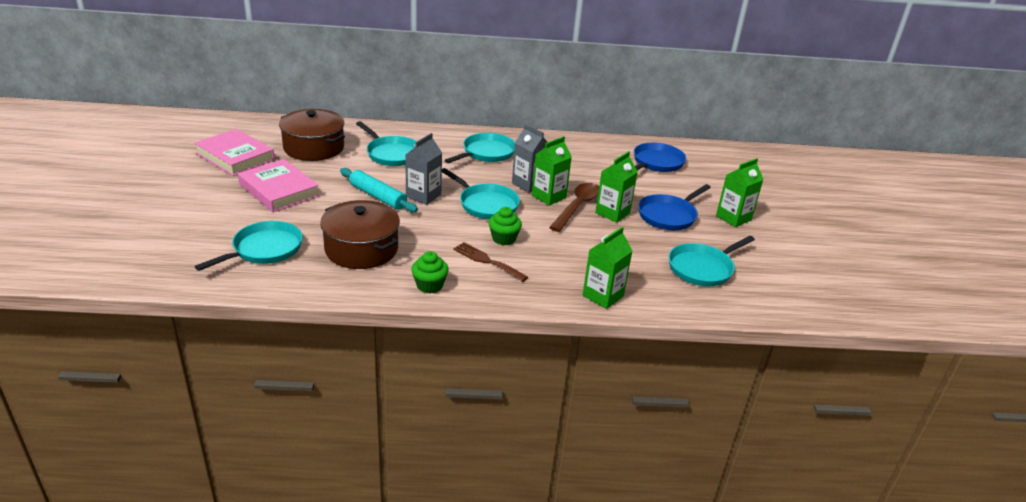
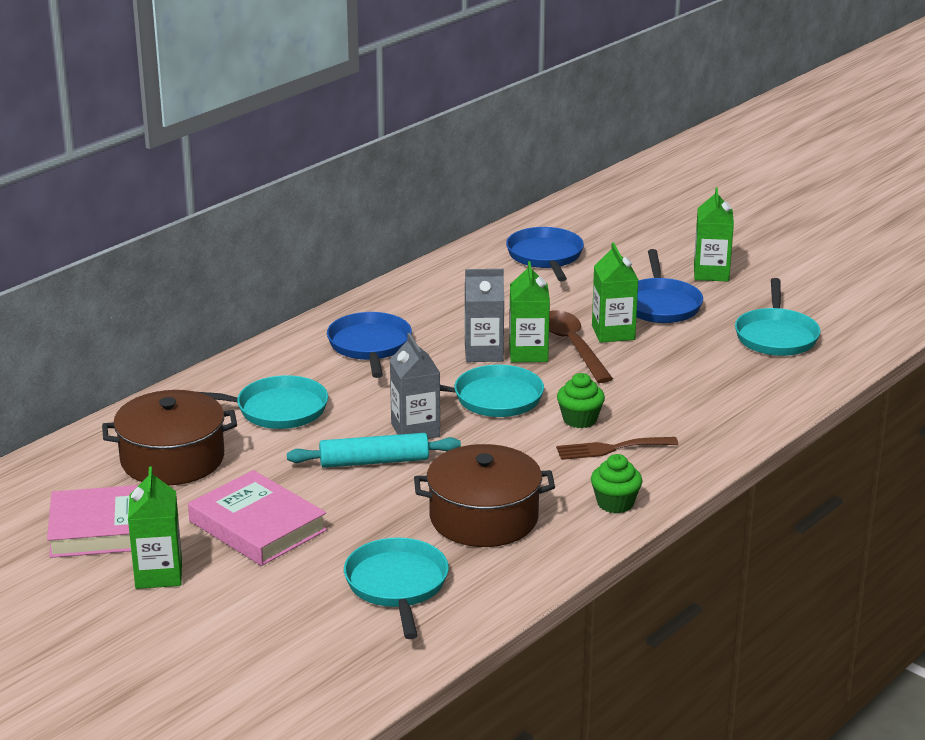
camera: 45 degrees left, 5 degrees down
pink book [238,159,319,212] -> pink book turned 45 degrees clockwise [188,470,327,566]
turquoise pan [445,133,515,163] -> blue pan [327,312,412,378]
green carton [583,227,632,309] -> green carton moved to [128,467,182,589]

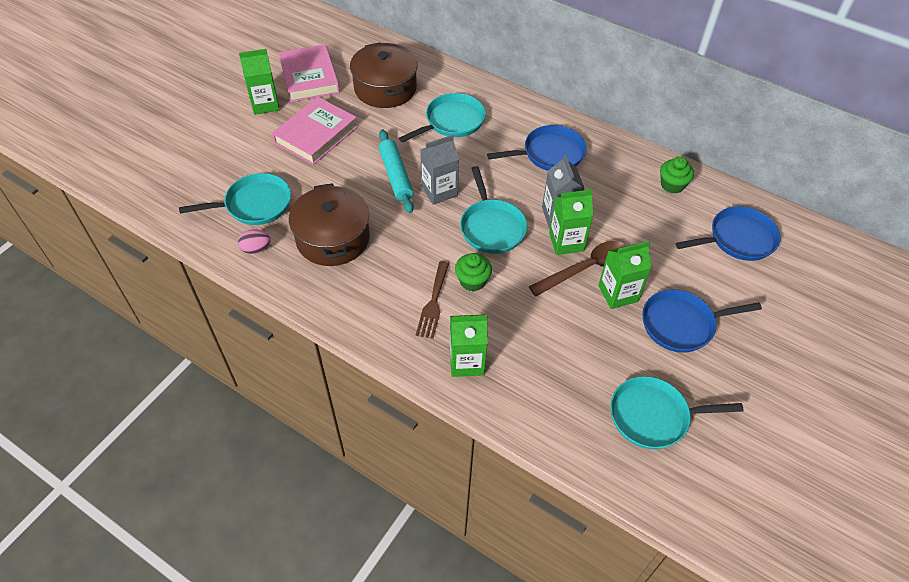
camera: 80 degrees right, 25 degrees up
turquoise pan [199,375,328,429] -> turquoise pan turned 120 degrees counterclockwise [399,93,486,143]
brown fork [556,437,678,460] -> brown fork turned 150 degrees counterclockwise [416,261,449,339]
green cupcake [591,454,642,513] -> green cupcake moved to [660,157,694,194]
green carton [694,187,734,281] -> green carton moved to [450,314,488,377]
none -> pink egg [238,230,271,254]

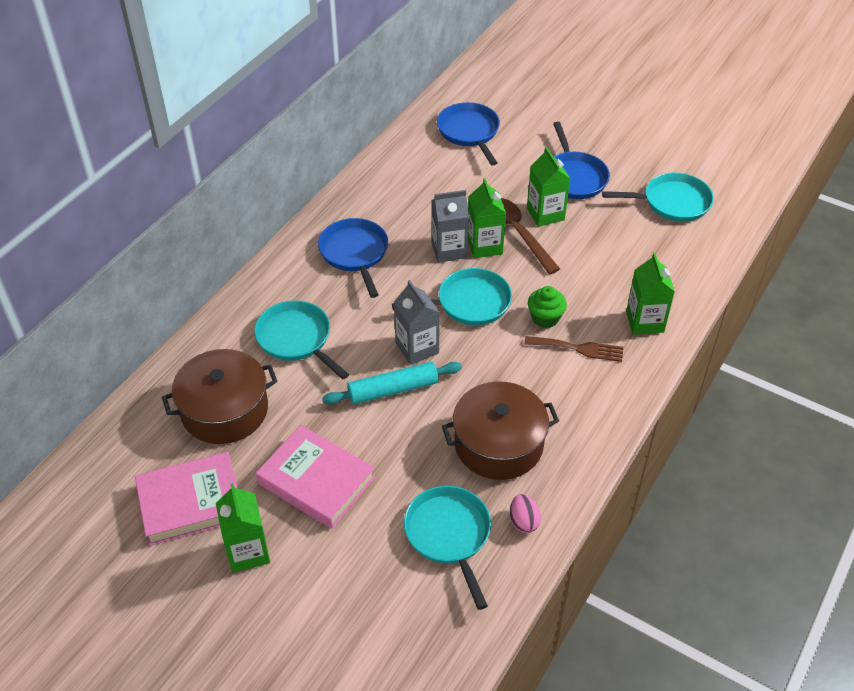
camera: 90 degrees left, 5 degrees down
turquoise pan [610,376,744,449] -> turquoise pan turned 90 degrees counterclockwise [602,172,714,222]
green cupcake [660,157,694,194] -> none

